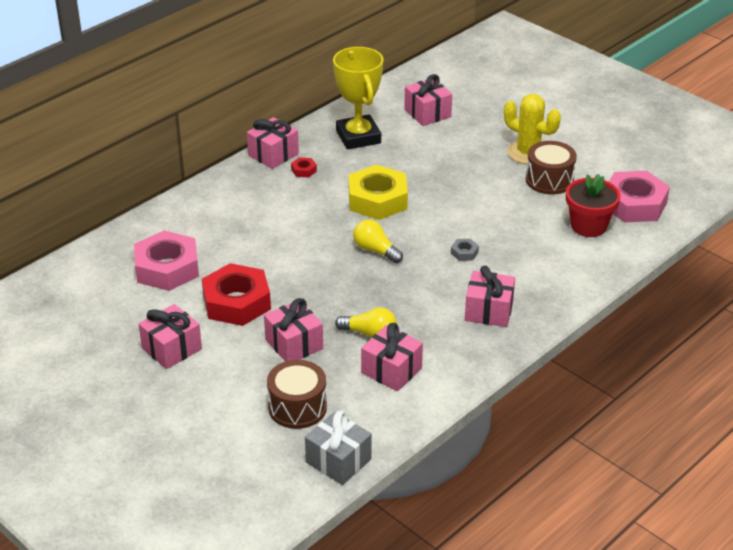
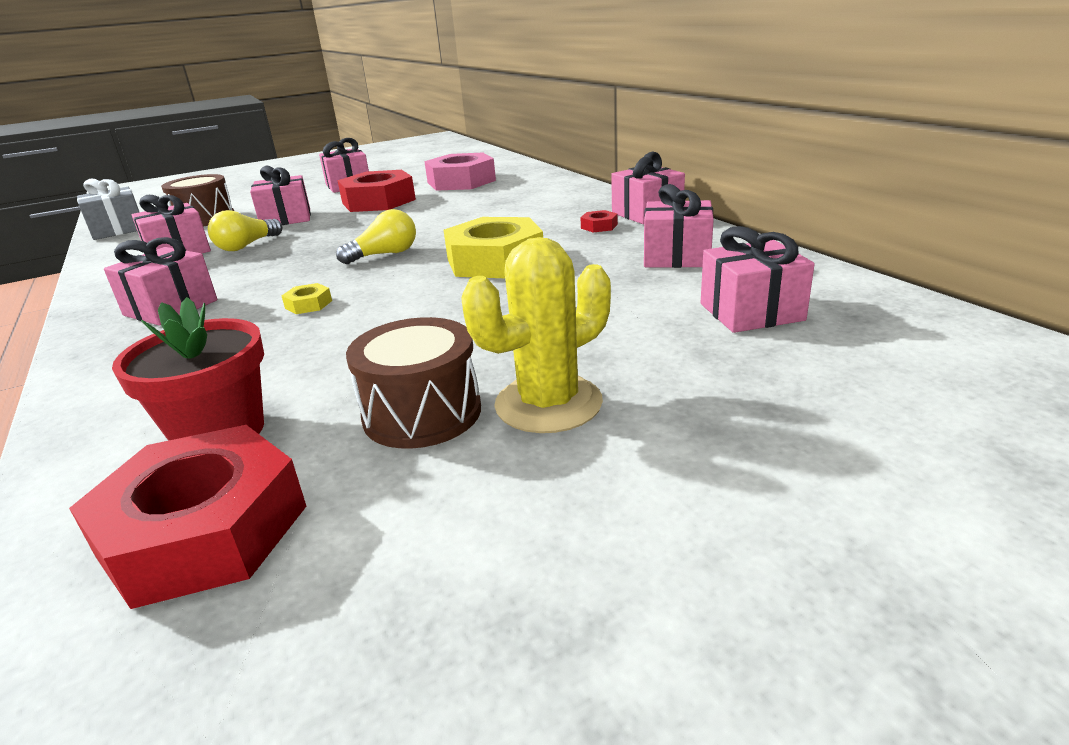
camera: 110 degrees right, 10 degrees down
yellow trophy [333,47,383,150] -> pink gift [644,184,714,268]
grey nut [451,239,479,261] -> yellow nut [282,283,332,314]
pink nut [609,171,670,223] -> red nut [69,425,306,609]

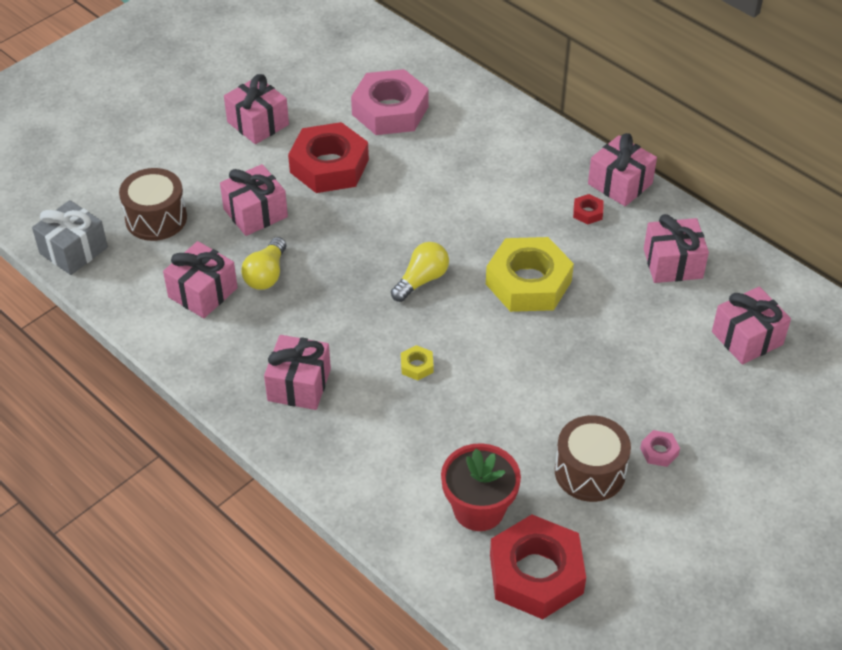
camera: 20 degrees left, 20 degrees up
yellow cactus [461,237,611,433] -> pink nut [640,430,680,467]

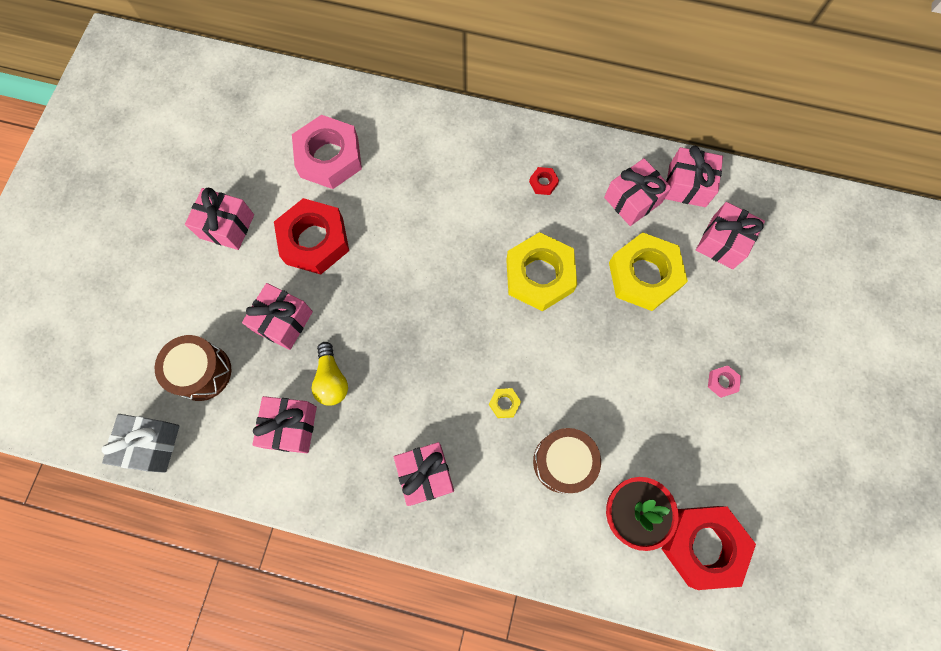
camera: 30 degrees left, 25 degrees up
yellow light bulb [391,242,449,302] -> none
brown drum [555,415,631,502] -> brown drum moved to [533,428,601,493]
pink gift [588,133,657,206] -> pink gift moved to [665,146,723,207]
none -> yellow nut [609,232,688,311]

